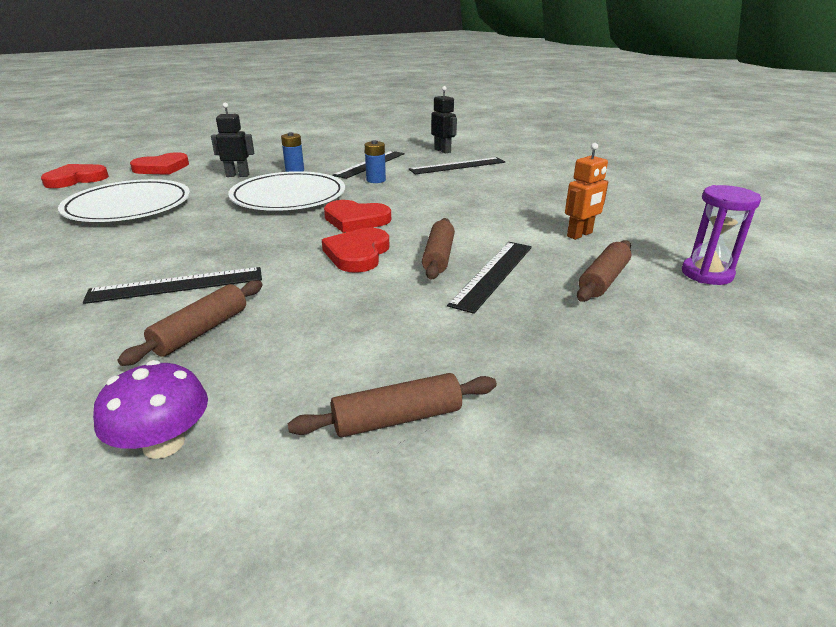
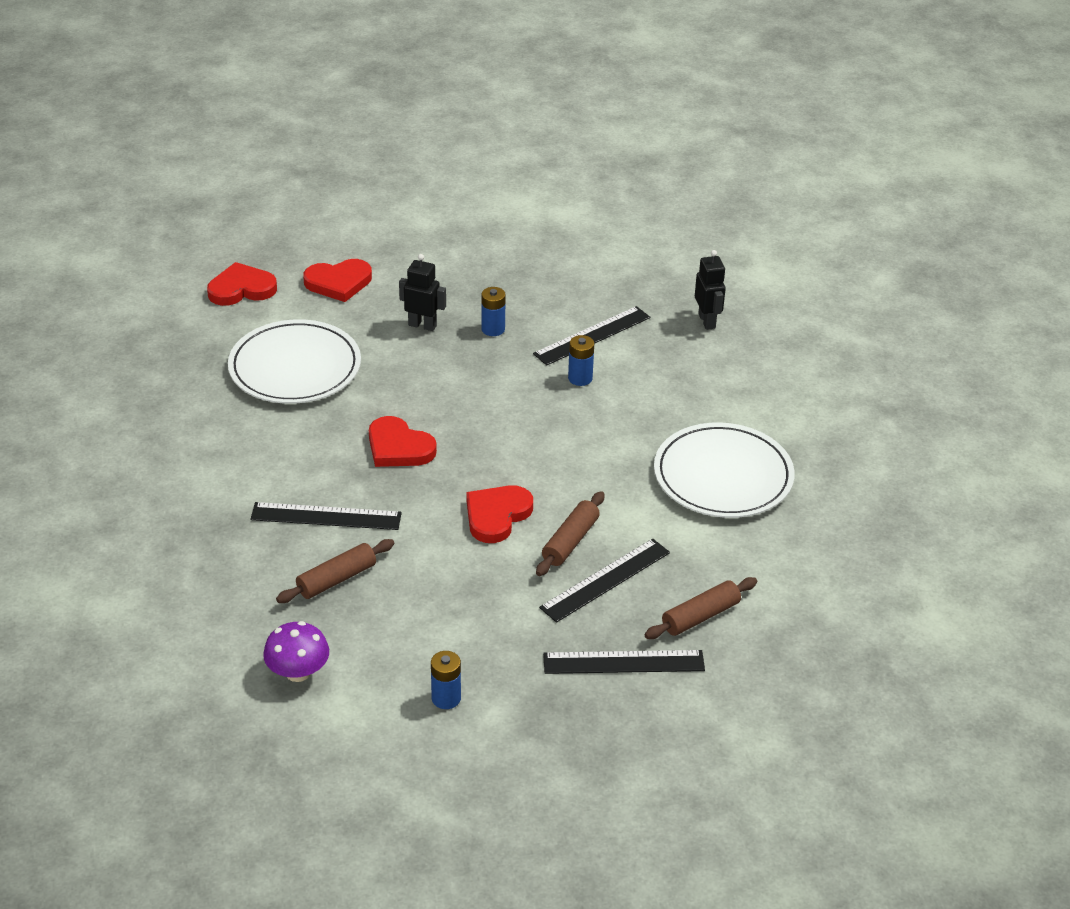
camera: 20 degrees right, 10 degrees up
white plate [228,171,345,211] -> white plate moved to [654,423,795,518]
brown rolling pin [288,373,497,437] -> blue battery [431,651,461,709]
red heart [324,200,391,233] -> red heart moved to [369,416,437,467]
black ruler [409,157,505,174] -> black ruler moved to [543,650,705,674]
orange robot [565,143,608,240] -> none
purple hourglass [682,185,761,285] -> none

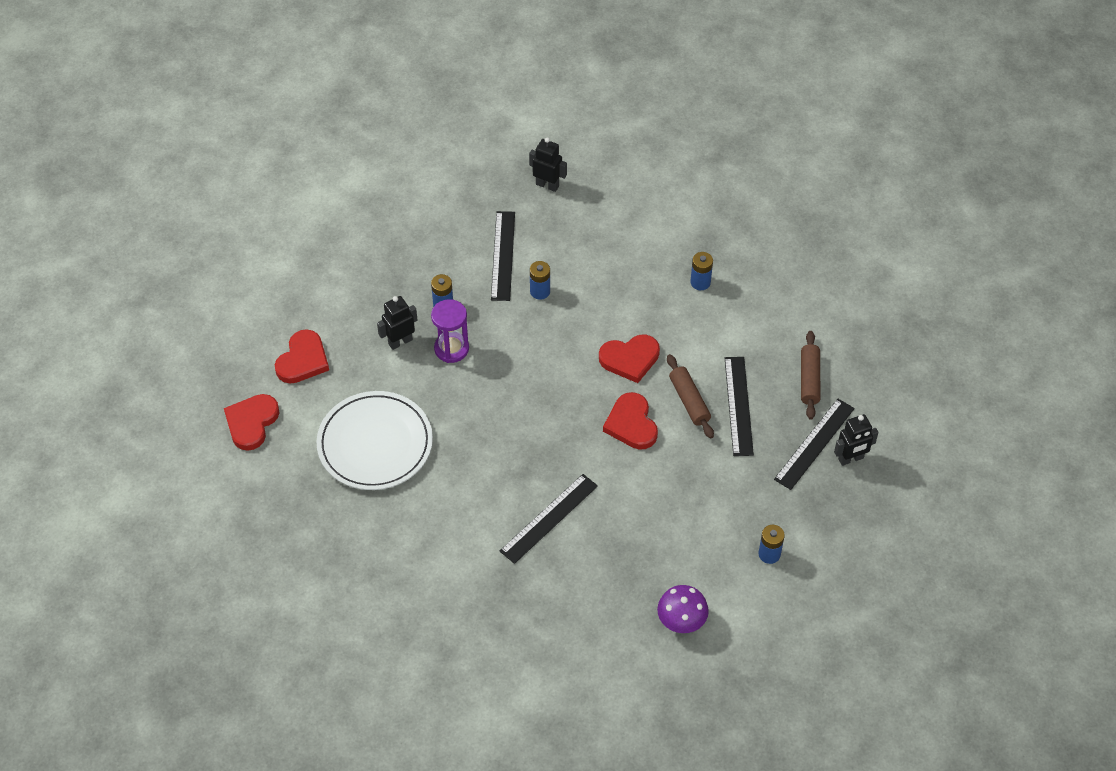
camera: 50 degrees left, 15 degrees up
brown rolling pin [276,539,394,603] -> none
red heart [369,416,437,467] -> red heart moved to [599,335,660,383]
white plate [654,423,795,518] -> blue battery [690,252,713,290]
none -> purple hourglass [431,299,469,363]
none -> black robot [834,414,879,466]

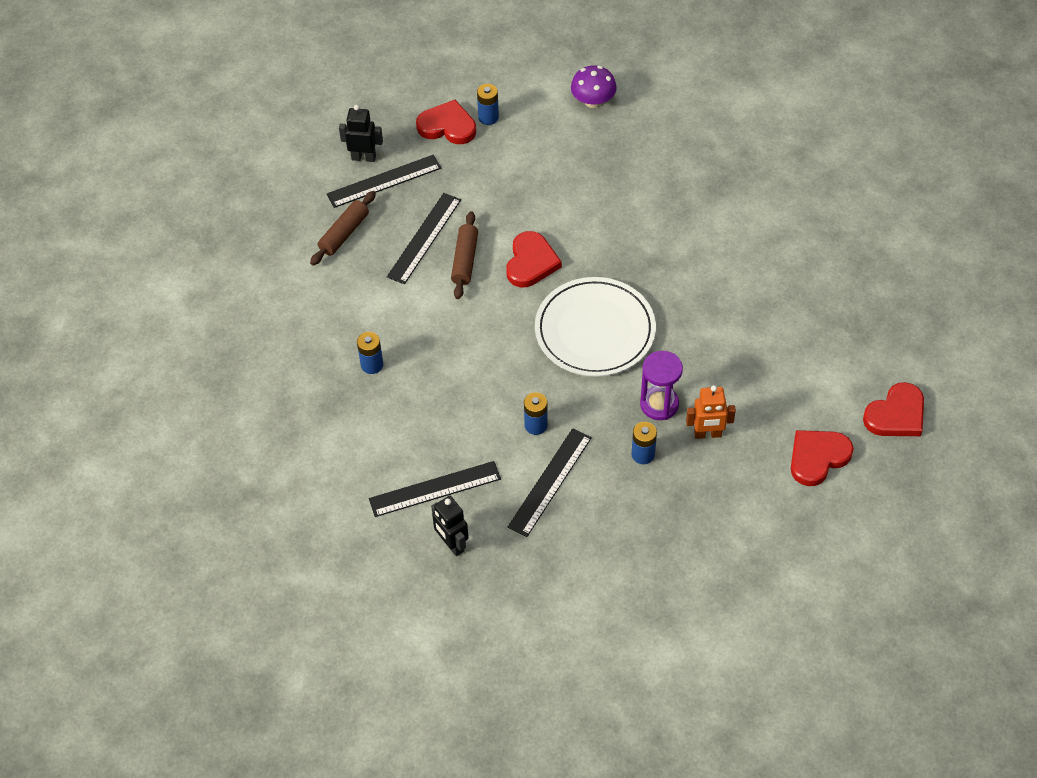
camera: 150 degrees left, 0 degrees up
white plate [316,391,433,490] -> white plate moved to [535,277,656,377]
black robot [377,296,417,350] -> orange robot [686,385,736,439]
black ruler [500,474,598,564] -> black ruler moved to [369,461,501,517]
red heart [599,335,660,383] -> red heart moved to [416,100,476,144]

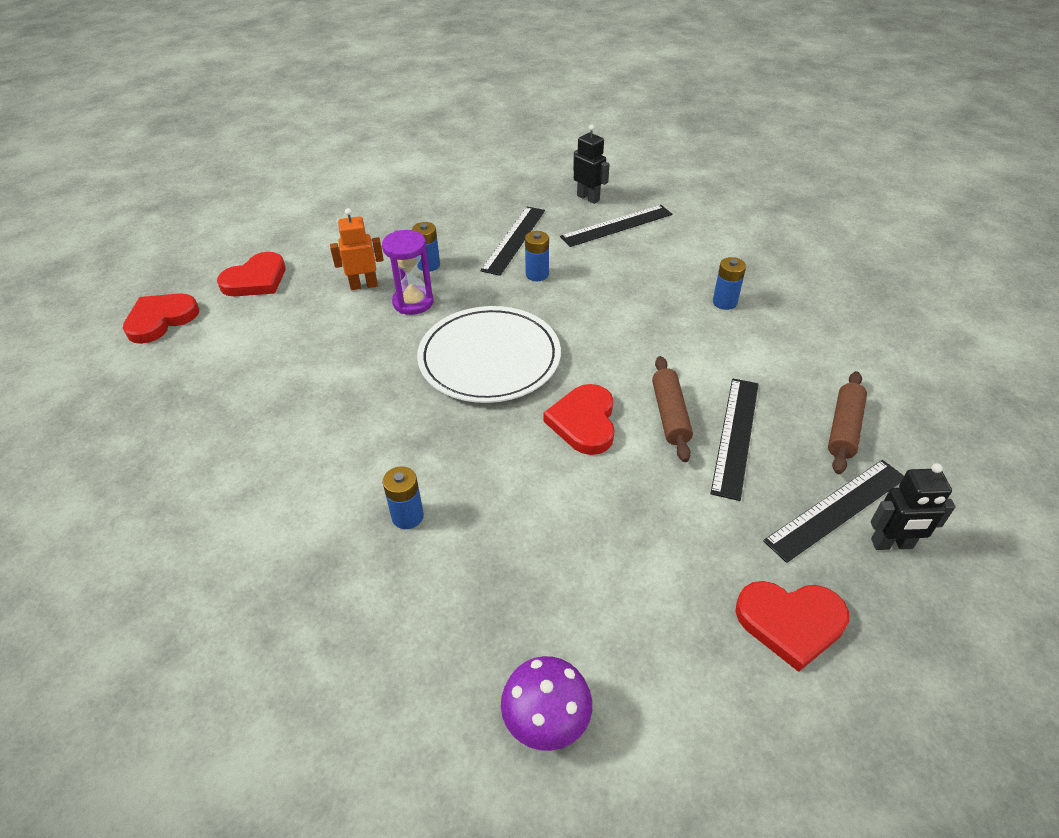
camera: 170 degrees right, 10 degrees down
blue battery [477,84,499,125] -> blue battery moved to [383,466,424,529]

